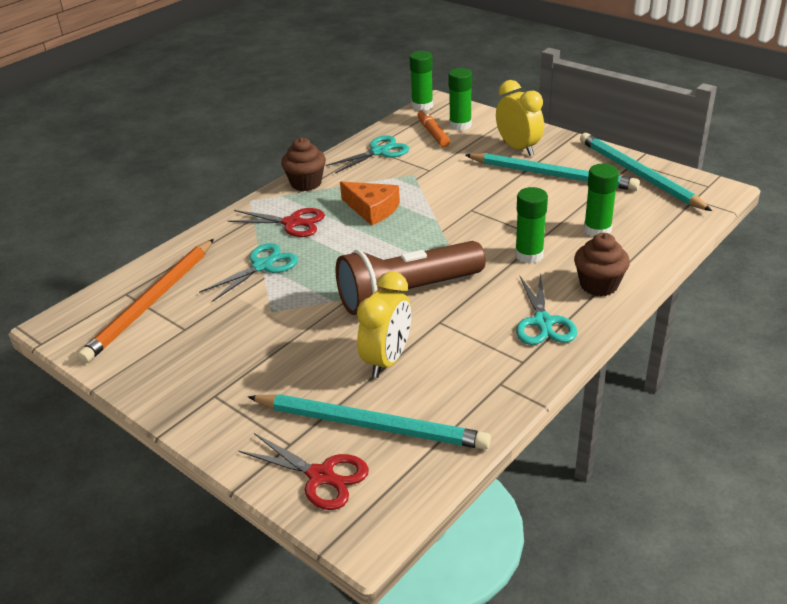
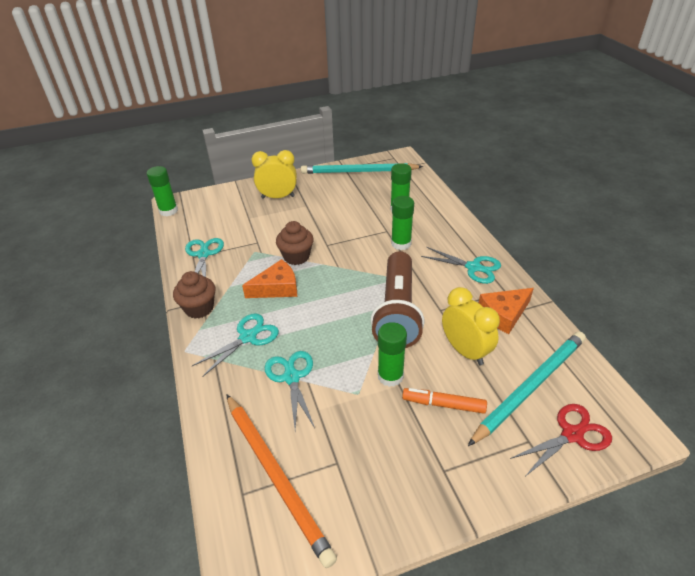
camera: 60 degrees left, 5 degrees up
red scissors [228,208,325,237] -> turquoise scissors [192,313,279,377]
orange marker [418,109,450,147] -> orange marker moved to [402,388,487,414]
green glue stick [448,68,472,130] -> green glue stick moved to [378,322,407,387]
turquoise pencil [465,153,640,191] -> none
brown cupcake [574,233,630,296] -> brown cupcake moved to [276,221,314,265]
none -> orange cheese [479,288,534,334]

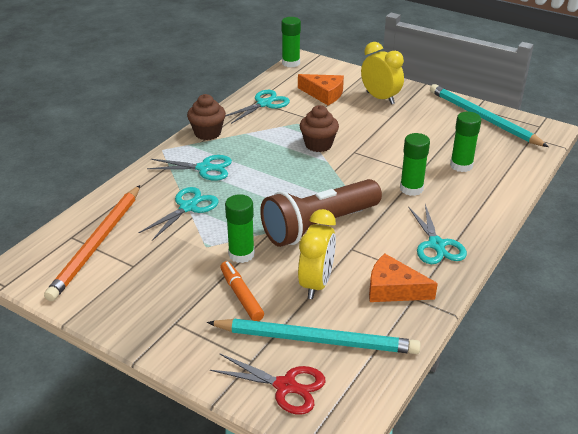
camera: 50 degrees right, 5 degrees down
orange cheese [242,259,297,298] -> orange cheese moved to [298,74,344,105]

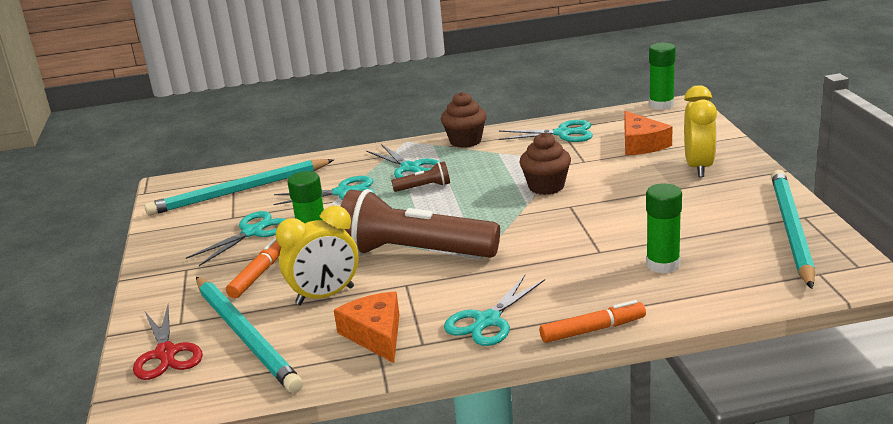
camera: 50 degrees right, 10 degrees down
orange pencil [44,185,140,301] -> turquoise pencil [144,159,334,216]
green glue stick [400,133,430,196] -> none
none -> turquoise scissors [186,211,286,266]
none -> brown flashlight [391,161,450,192]
none -> orange marker [540,300,646,343]

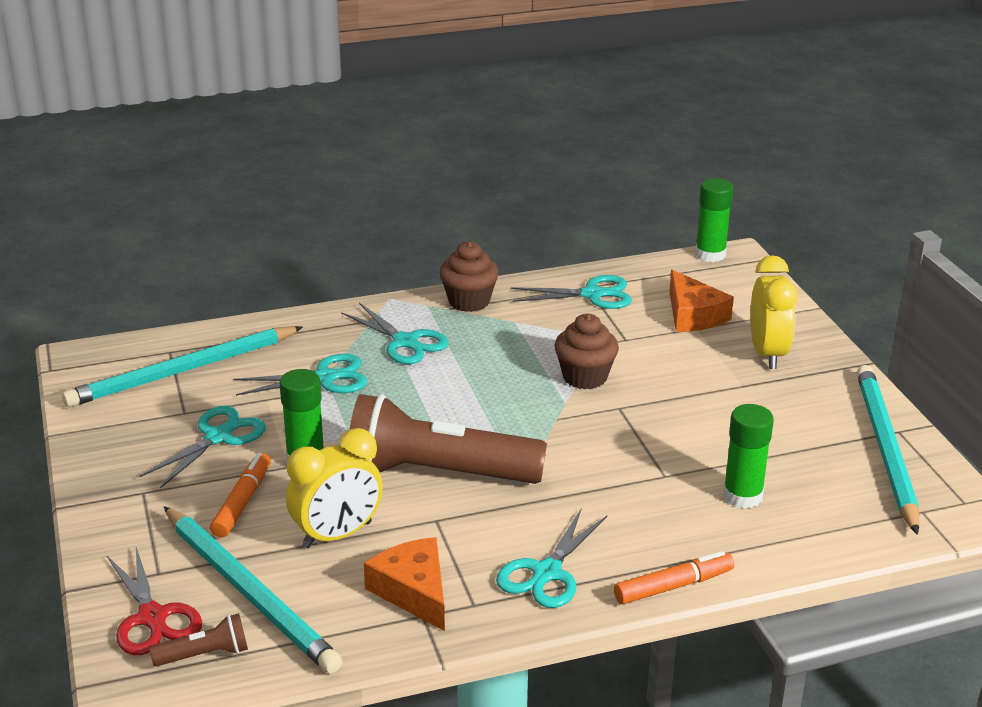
camera: 10 degrees left, 5 degrees up
brown flashlight [391,161,450,192] -> brown flashlight moved to [149,613,248,666]

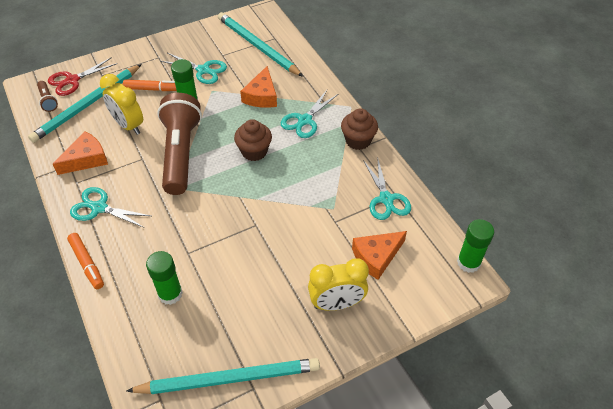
camera: 80 degrees right, 20 degrees up
turquoise scissors [233,354,368,396] -> orange cheese [240,66,277,108]
brown cupcake [554,314,619,389] -> brown cupcake moved to [234,119,272,161]

